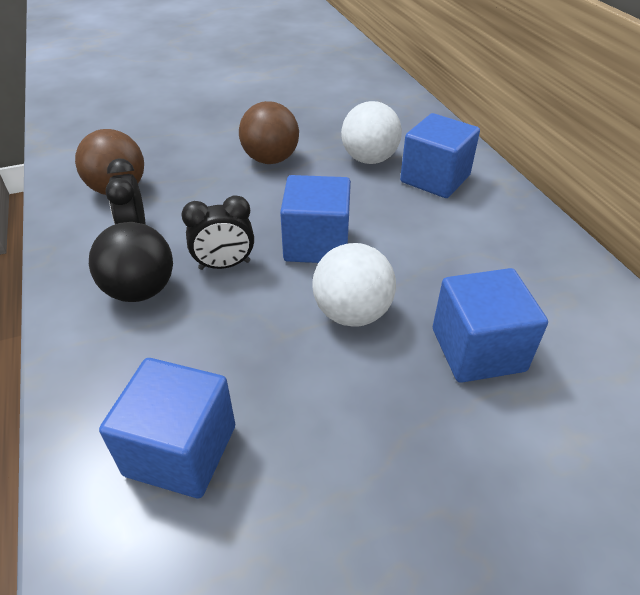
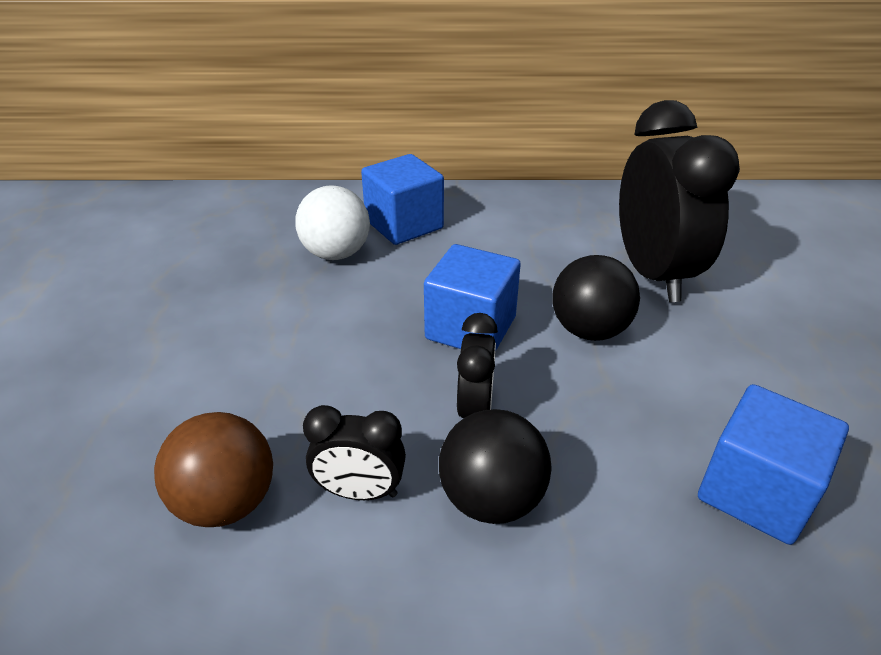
camera: 70 degrees left, 5 degrees down
brown ball [239,101,299,164] -> none
white ball [312,243,396,327] -> black ball [552,255,640,341]
blue cube [433,268,548,383] -> black clock [619,100,740,302]

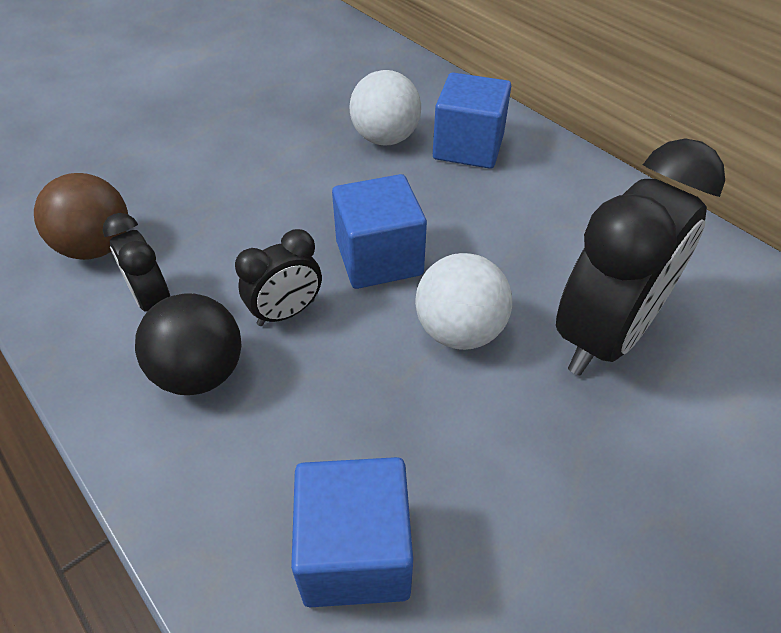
camera: 50 degrees right, 10 degrees up
black ball [552,255,640,341] -> white ball [415,253,512,350]

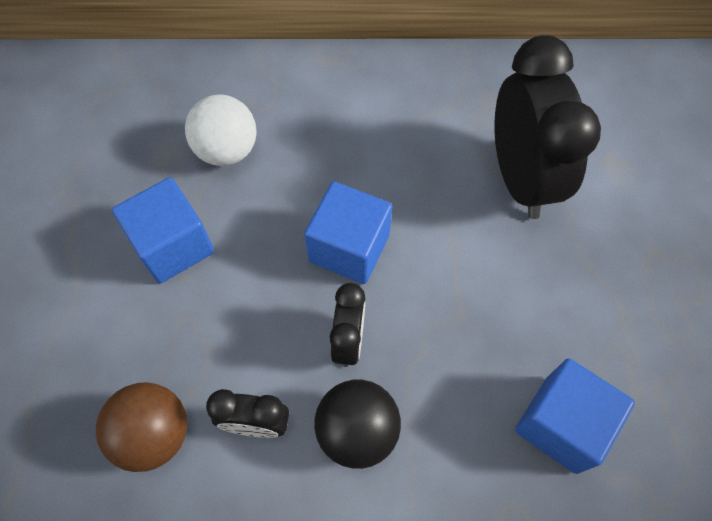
camera: 50 degrees left, 15 degrees up
white ball [415,253,512,350] -> none
blue cube [433,73,511,169] -> blue cube moved to [112,177,214,283]

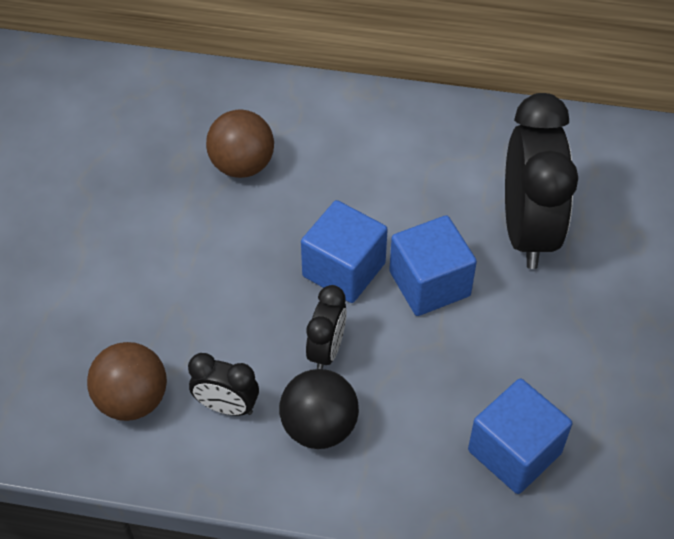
camera: 10 degrees right, 10 degrees down
blue cube [112,177,214,283] -> blue cube moved to [389,215,477,316]
white ball [185,95,256,166] -> brown ball [206,110,274,178]

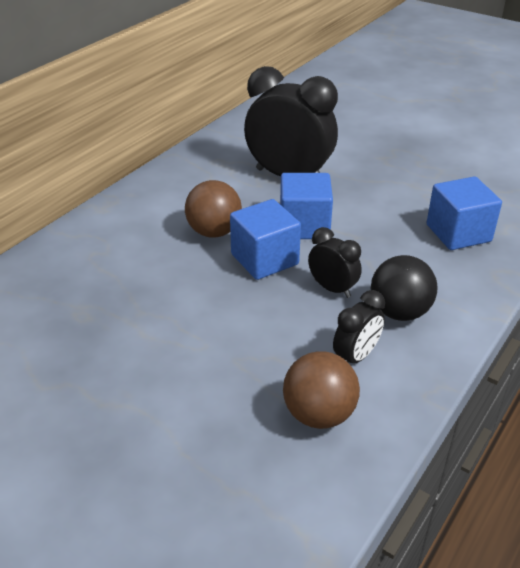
camera: 65 degrees left, 15 degrees down
brown ball [206,110,274,178] -> brown ball moved to [185,180,242,238]

